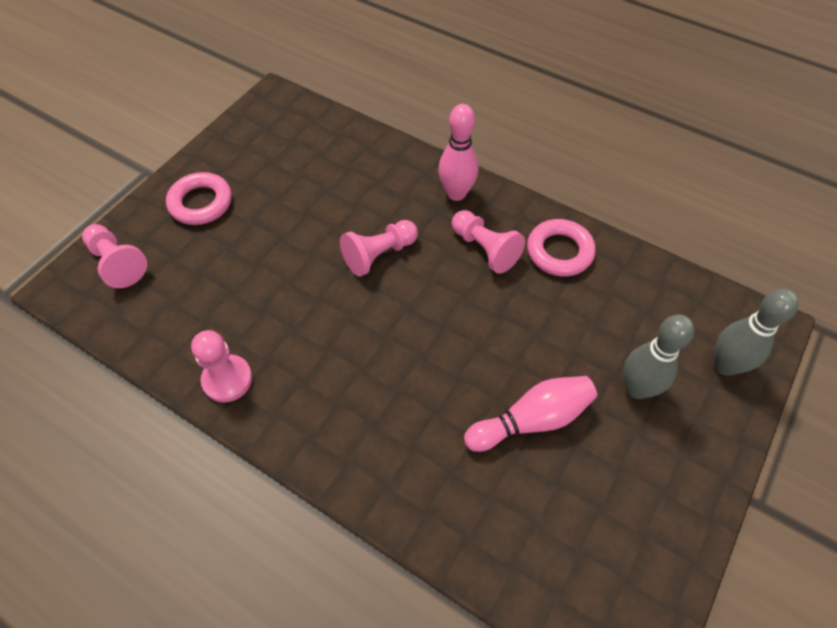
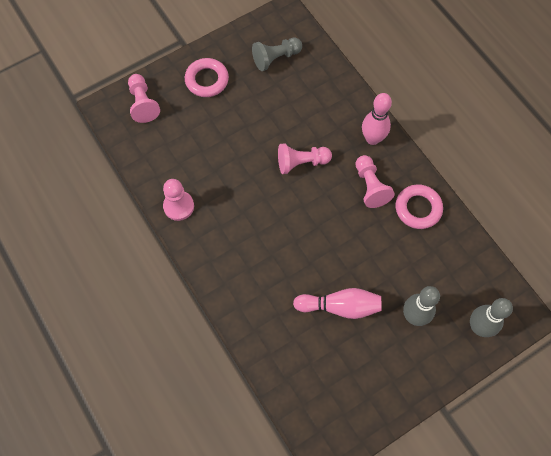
camera: 25 degrees right, 10 degrees up
none -> grey pawn [252,38,302,71]

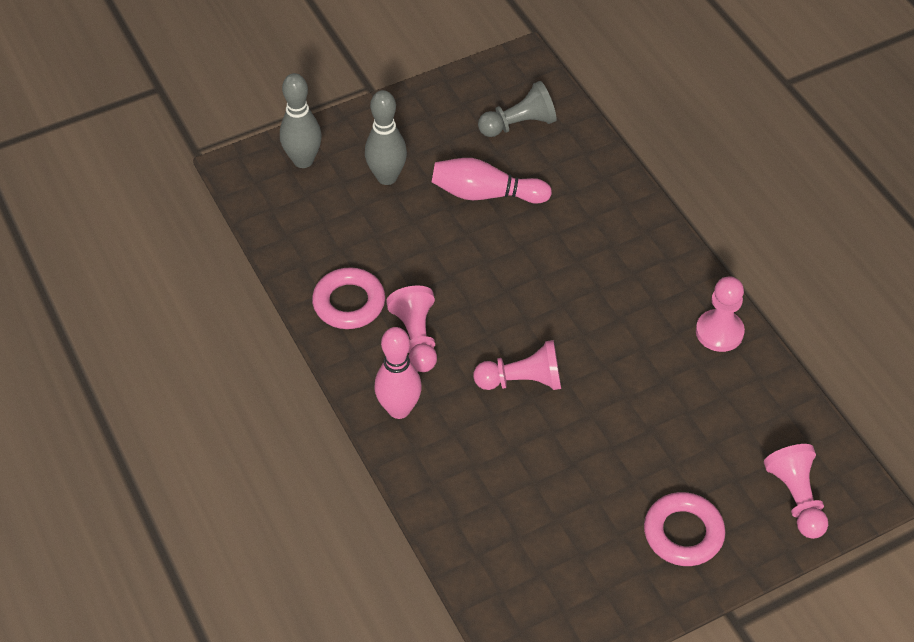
camera: 175 degrees left, 15 degrees down
grey pawn [252,38,302,71] -> grey pawn moved to [478,81,556,137]

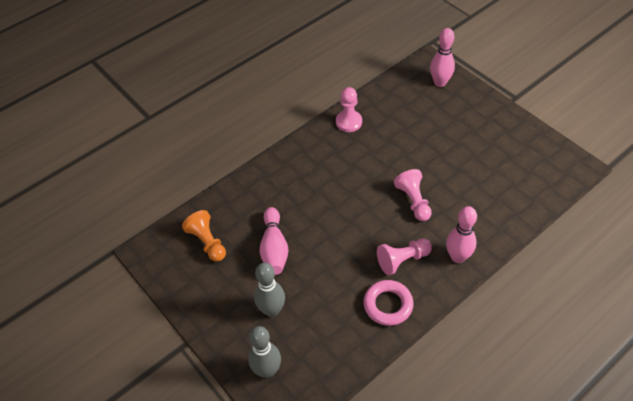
camera: 100 degrees left, 0 degrees up
grey pawn [478,81,556,137] -> orange pawn [182,210,226,262]
pink ring [644,492,725,566] -> none
pink pawn [764,444,828,539] -> pink bowling pin [430,28,455,87]

